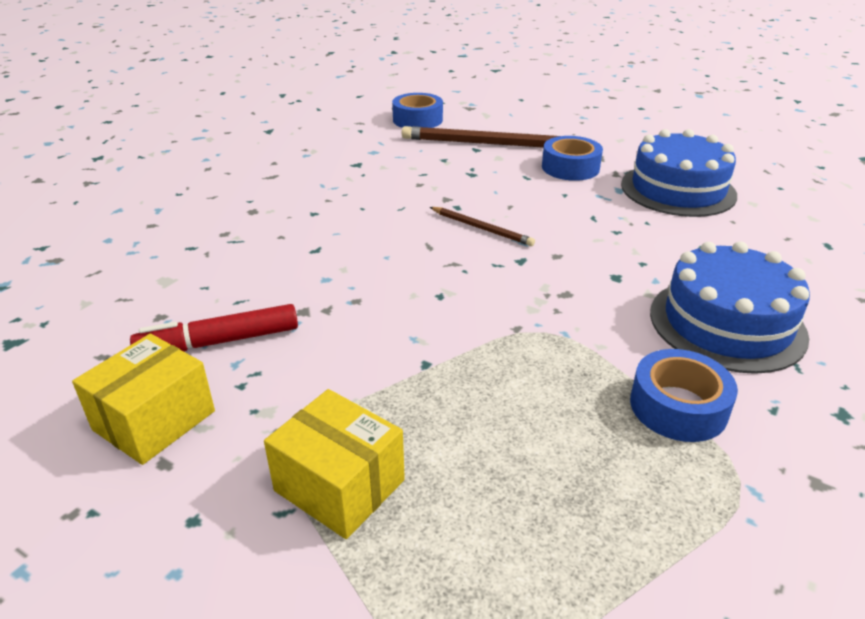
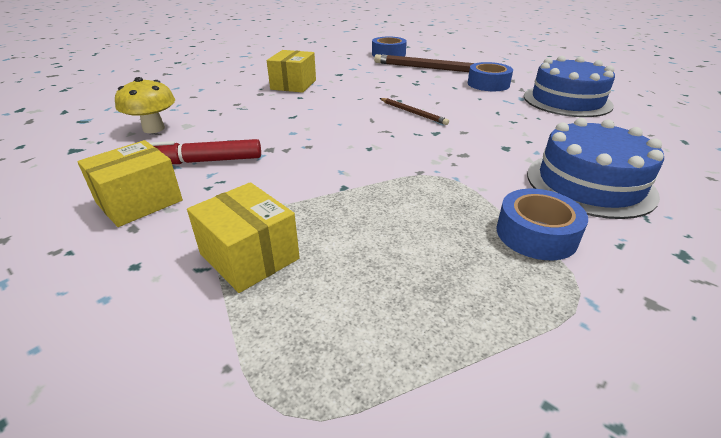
camera: 10 degrees right, 0 degrees up
none -> yellow mushroom [115,77,175,133]
none -> yellow box [267,50,316,93]

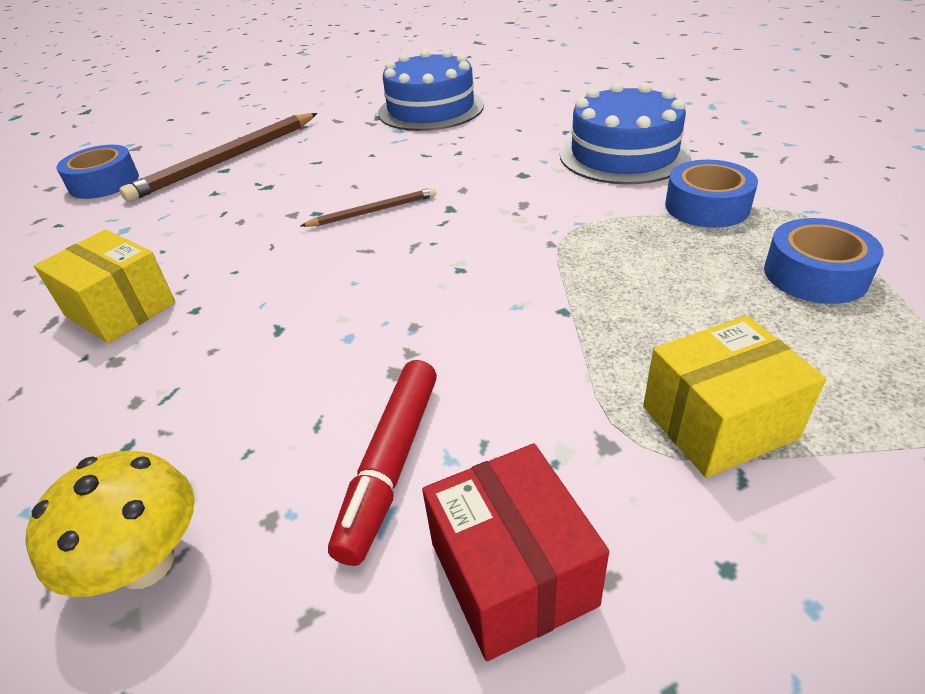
camera: 65 degrees left, 5 degrees up
yellow box [77,140,183,227] -> red box [422,443,609,661]
blue tape [468,62,513,91] -> blue tape moved to [764,218,884,304]

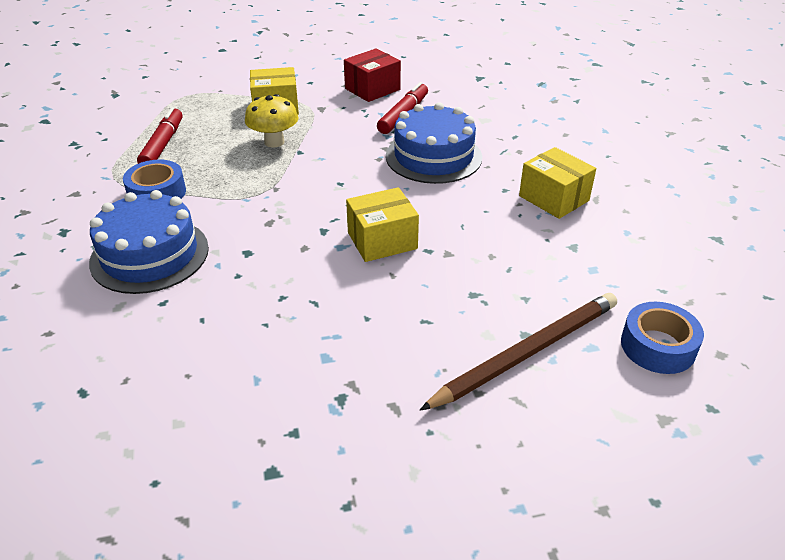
camera: 170 degrees left, 0 degrees up
yellow mushroom [25,451,195,597] -> yellow mushroom moved to [245,94,299,148]
brown pencil [300,187,436,227] -> yellow box [346,187,419,262]
blue cake [378,50,484,131] -> blue cake moved to [386,102,482,184]
red box [422,443,609,661] -> red box turned 60 degrees clockwise [344,48,401,102]
blue tape [764,218,884,304] -> red marker [137,107,182,164]

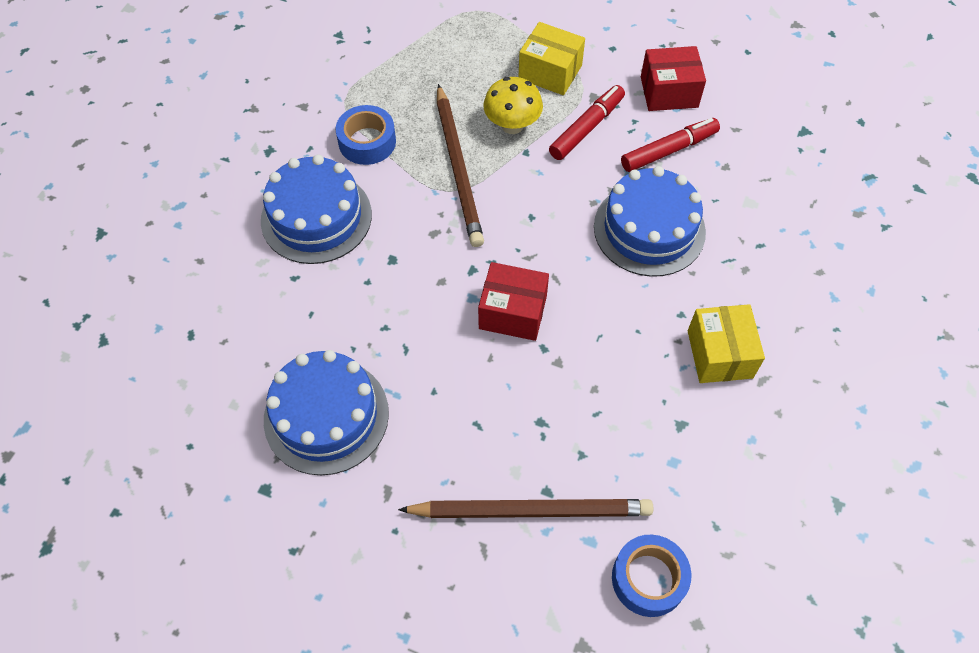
camera: 35 degrees right, 20 degrees up
red marker [137,107,182,164] -> red marker moved to [549,85,625,160]
yellow box [346,187,419,262] -> red box [478,262,549,341]
none -> blue cake [264,350,389,475]
none -> brown pencil [437,84,484,247]

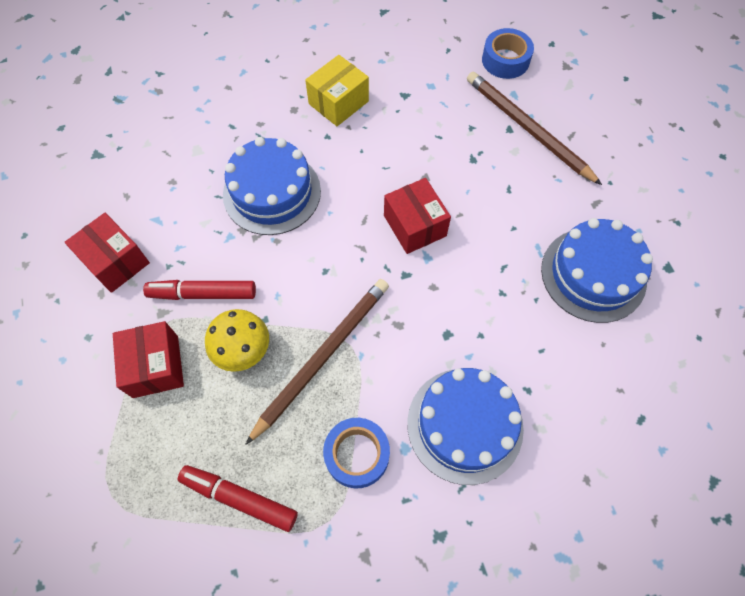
camera: 130 degrees left, 5 degrees up
yellow box [518,22,585,95] -> red box [113,321,184,398]
red marker [621,118,720,172] -> red marker moved to [178,465,298,532]

